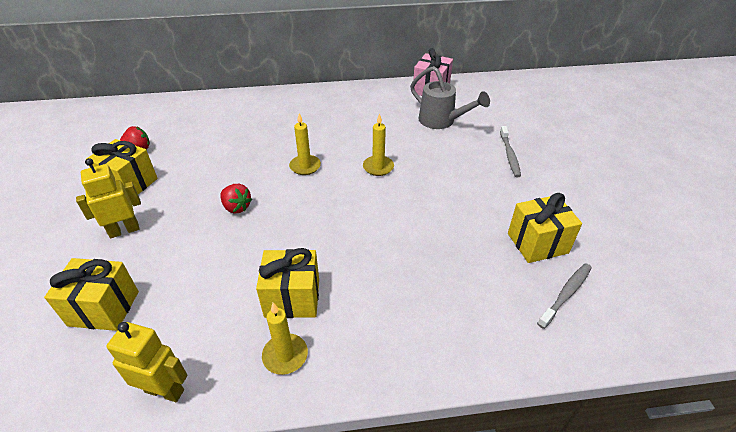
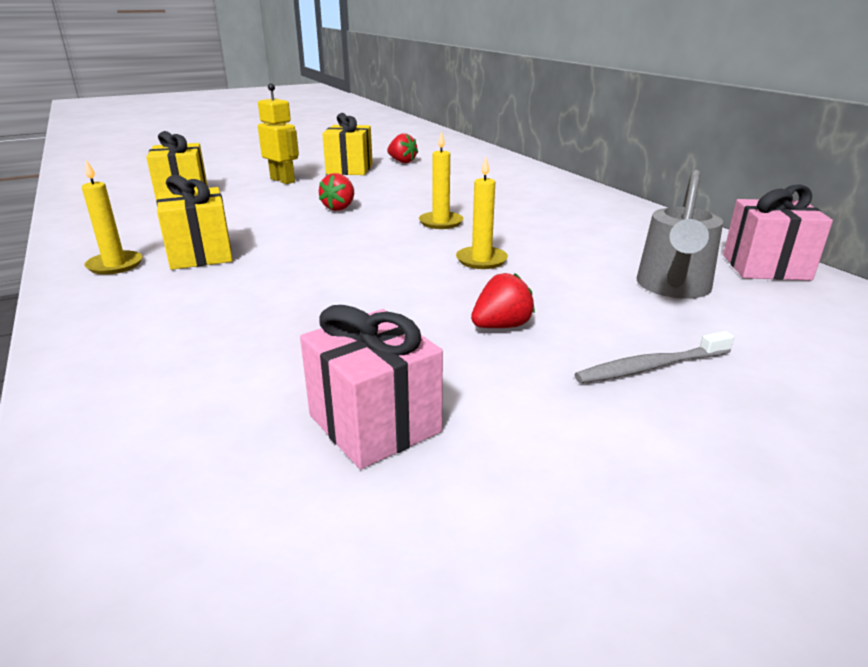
camera: 70 degrees right, 15 degrees down
yellow robot [106,322,187,402] -> none
yellow gift [508,193,582,263] -> pink gift [300,305,443,469]
grey toothbrush [537,263,592,329] -> none
none -> red strawberry [471,273,535,328]

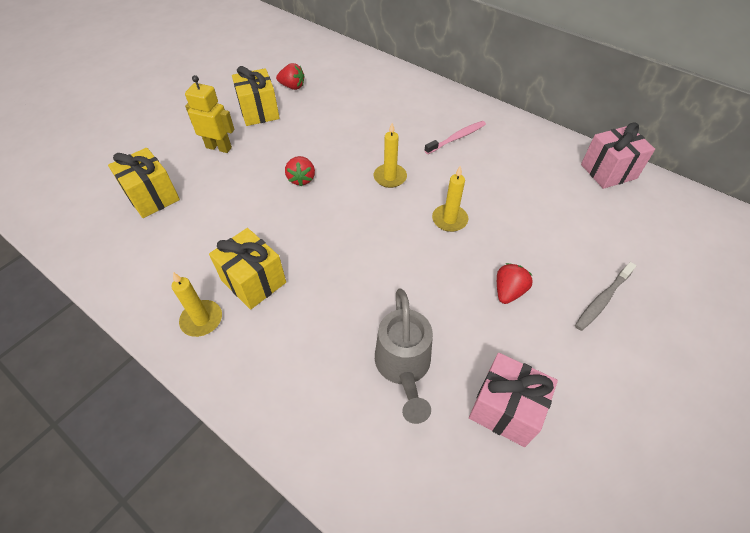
camera: 25 degrees left, 25 degrees up
grey watering can [637,170,723,299] -> grey watering can moved to [375,289,433,424]
none -> pink toothbrush [424,121,486,154]

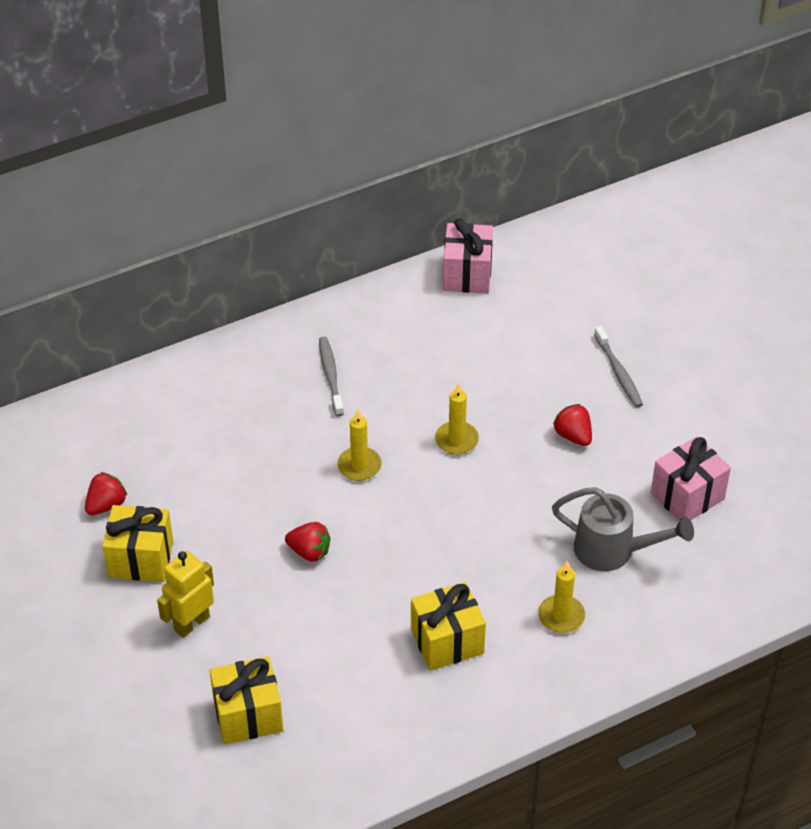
camera: 65 degrees left, 5 degrees down
yellow candle [171,272,222,337] -> yellow candle moved to [538,561,585,633]
pink toothbrush [424,121,486,154] -> grey toothbrush [319,337,344,416]

